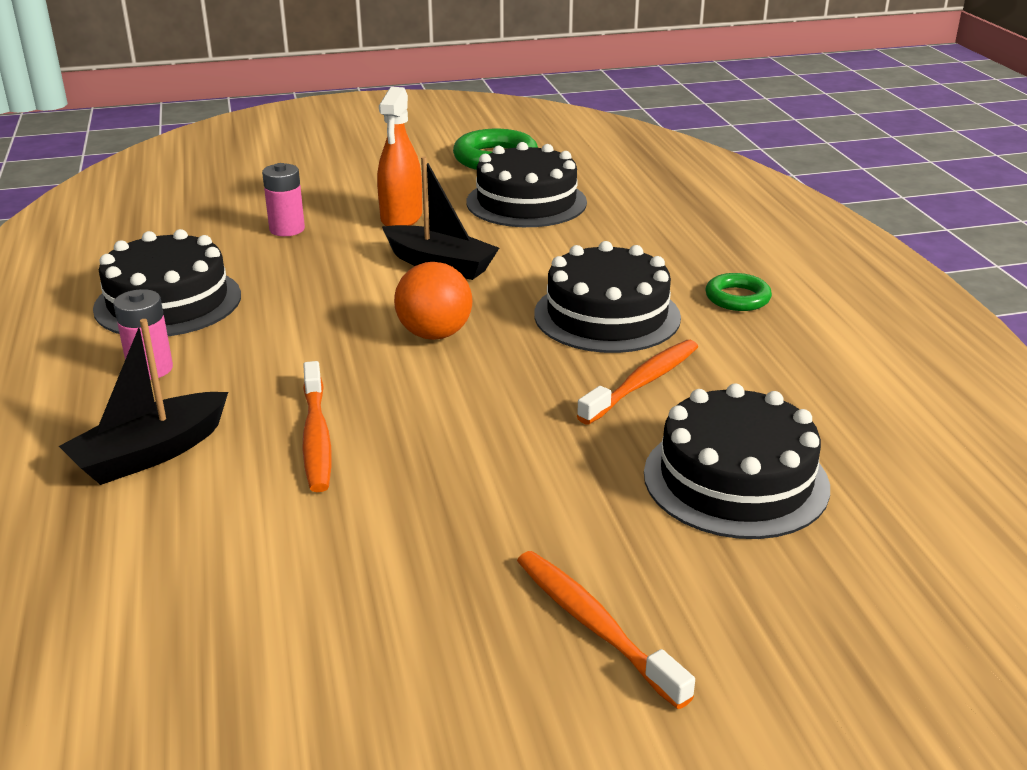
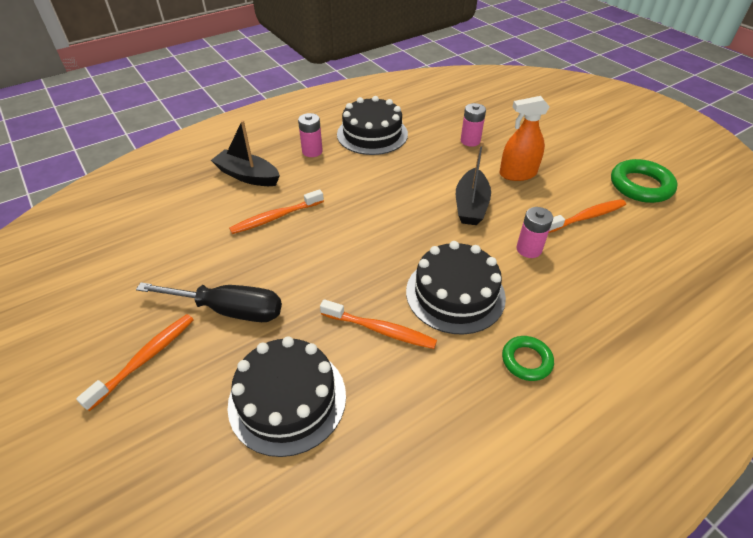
camera: 70 degrees right, 15 degrees up
orange ball [394,262,472,340] -> none
black cake [467,142,587,227] -> orange toothbrush [549,199,626,233]
none -> black screwdriver [136,282,282,322]
none -> pink battery [516,207,553,258]

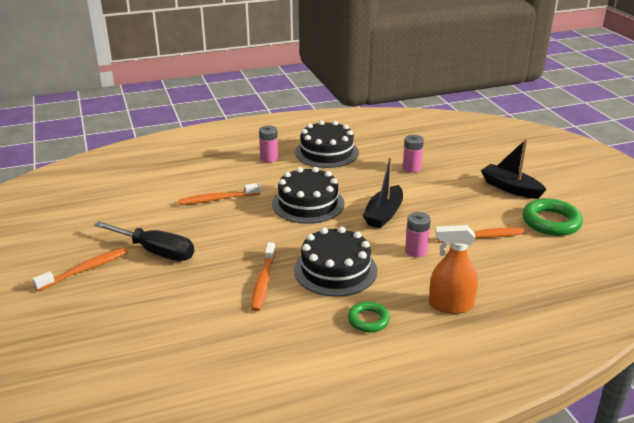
camera: 15 degrees right, 15 degrees down
black boat [211,120,280,186] -> black boat moved to [481,139,547,199]
black cake [228,336,346,457] -> black cake moved to [272,167,344,224]
orange toothbrush [320,299,437,349] -> orange toothbrush turned 60 degrees clockwise [251,242,276,311]
orange spray bottle [499,96,550,181] -> orange spray bottle moved to [429,225,478,314]

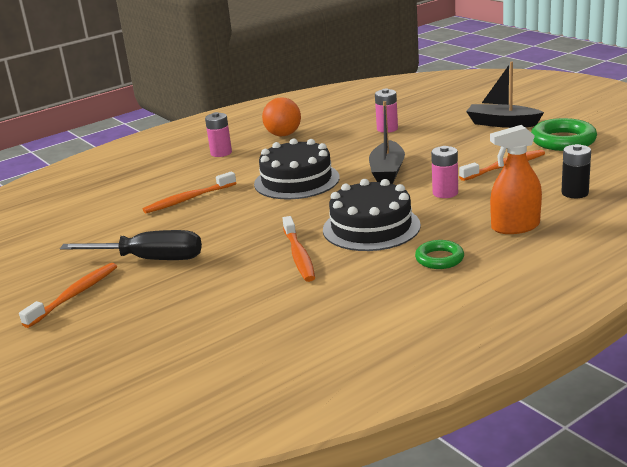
camera: 15 degrees left, 5 degrees down
black cake [295,120,359,168] -> orange ball [262,97,301,136]
none -> black battery [561,144,591,198]

